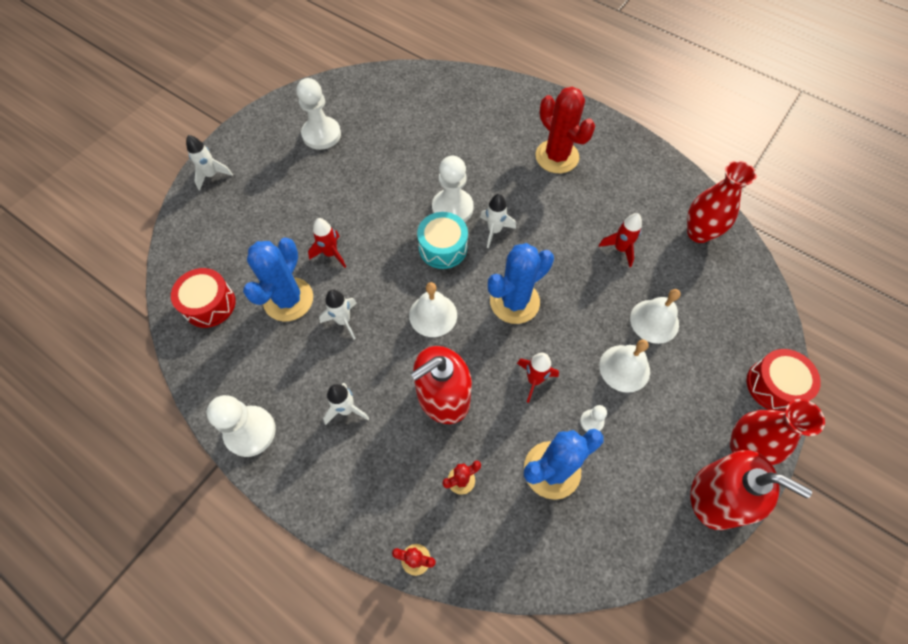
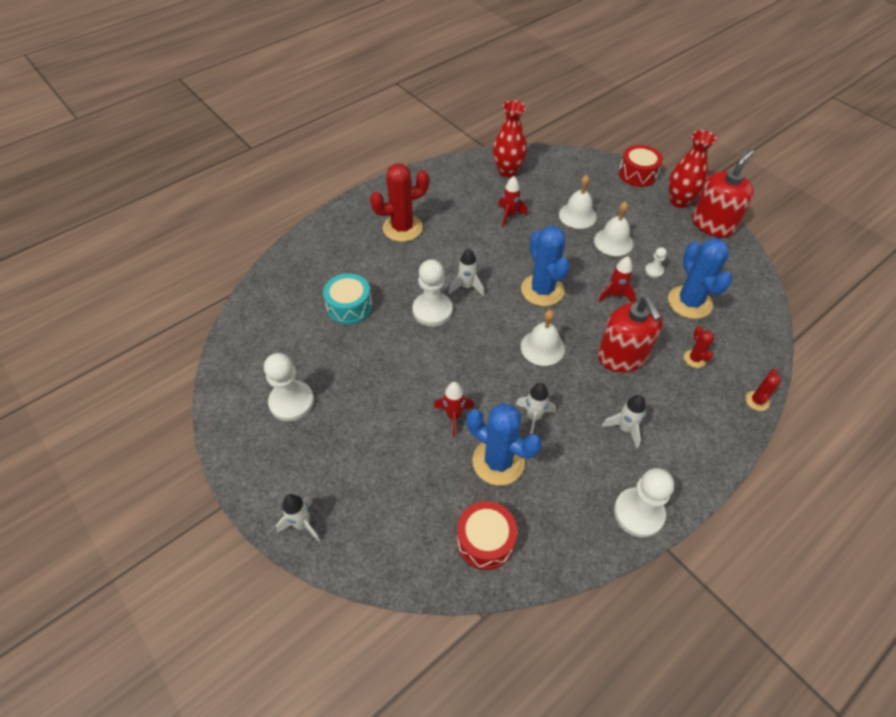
camera: 75 degrees left, 10 degrees down
turquoise drum [417,212,468,269] -> turquoise drum moved to [323,273,372,325]

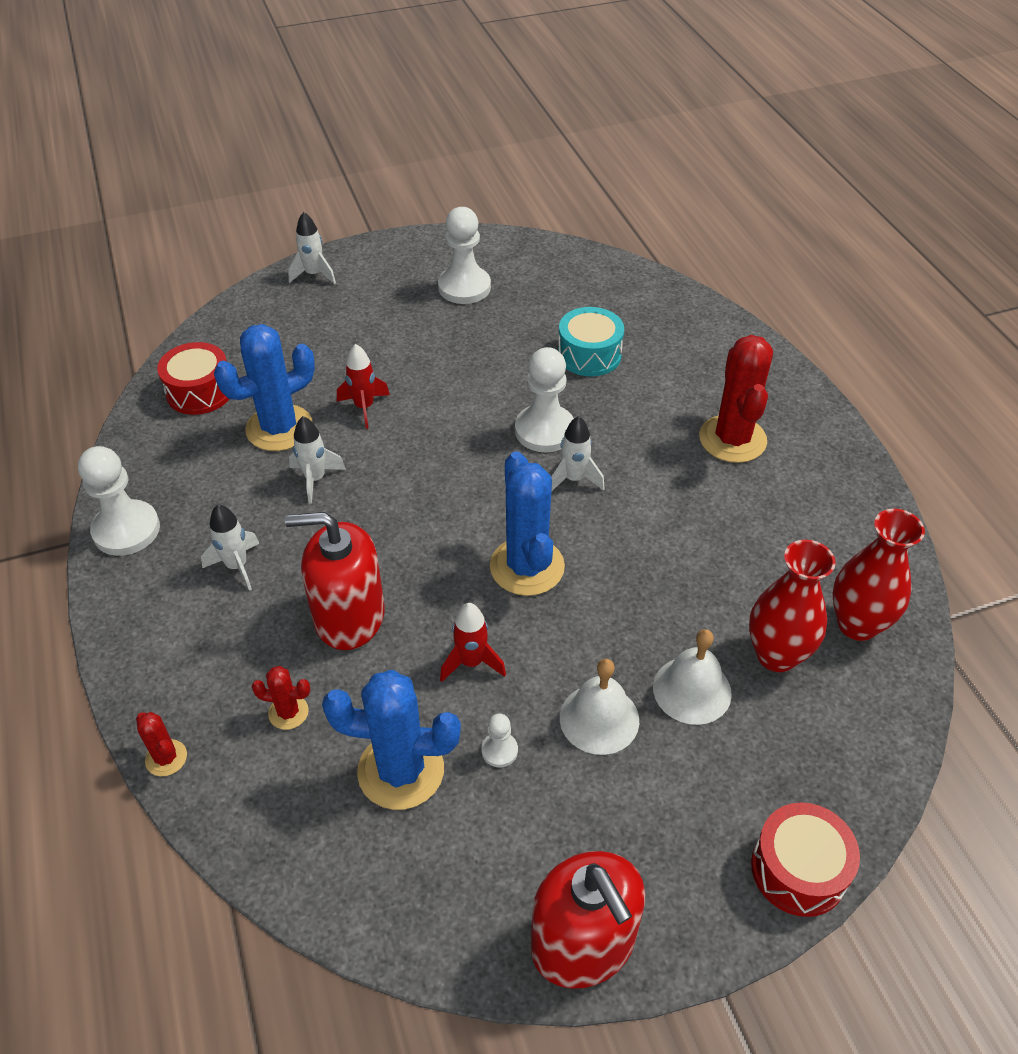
camera: 110 degrees right, 5 degrees down
red rocket [498,176,528,228] -> none
blue cactus [521,226,570,306] -> blue cactus turned 75 degrees clockwise [490,451,565,596]
white bell [521,310,565,366] -> none
red vase [668,130,716,208] -> red vase moved to [749,540,836,672]

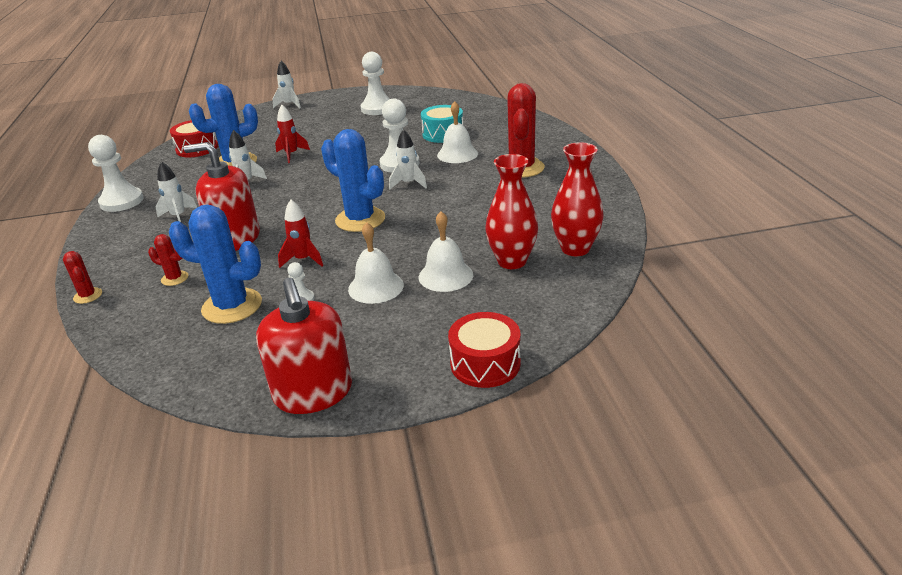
camera: 10 degrees right, 15 degrees down
blue cactus [490,451,565,596] -> blue cactus turned 45 degrees counterclockwise [321,129,385,232]
none -> white bell [437,101,478,163]

